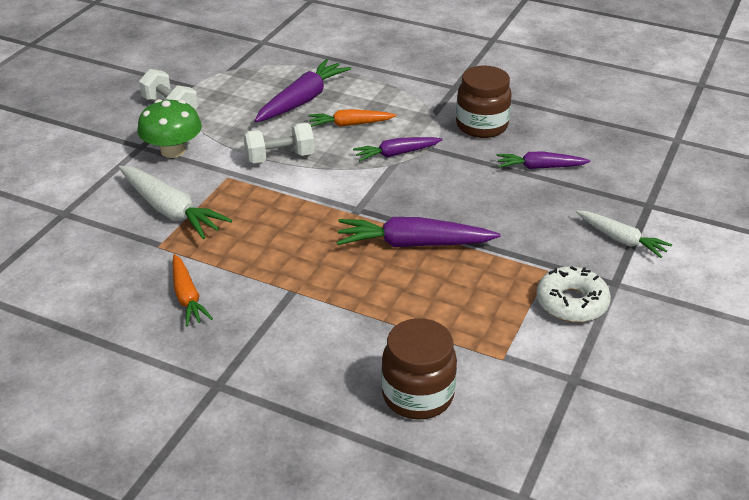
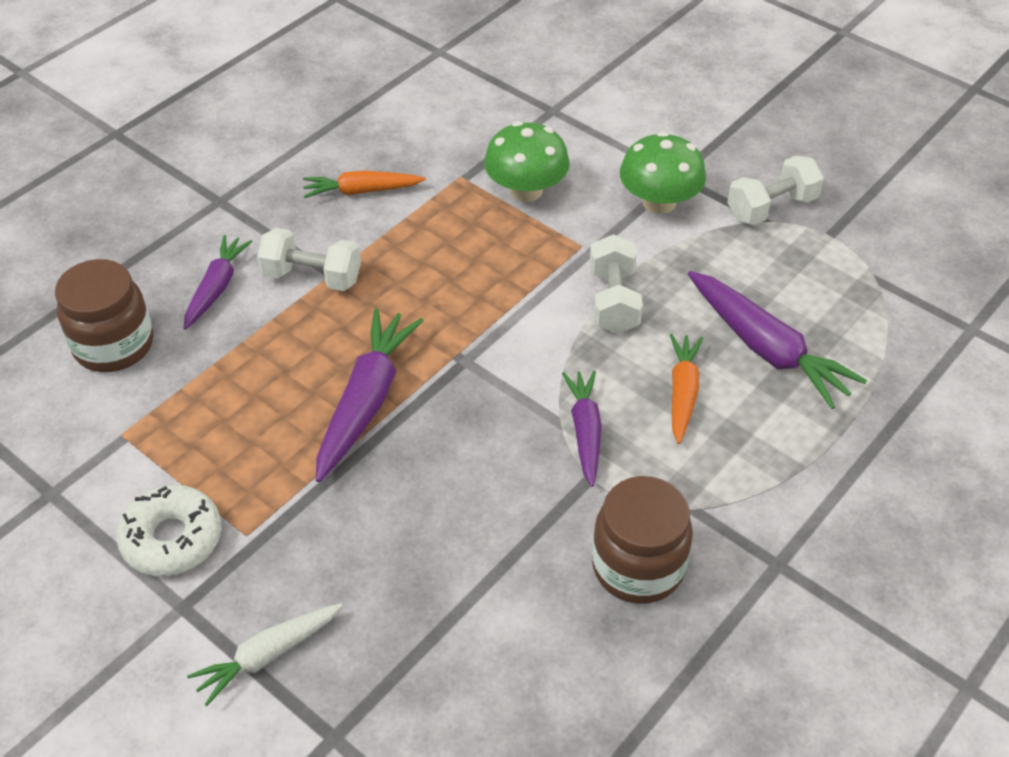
camera: 105 degrees right, 10 degrees up
white carrot [119,166,232,239] -> green mushroom [484,121,570,202]
purple carrot [496,152,591,169] -> purple carrot moved to [184,235,253,330]
none -> white dumbbell [257,228,361,291]

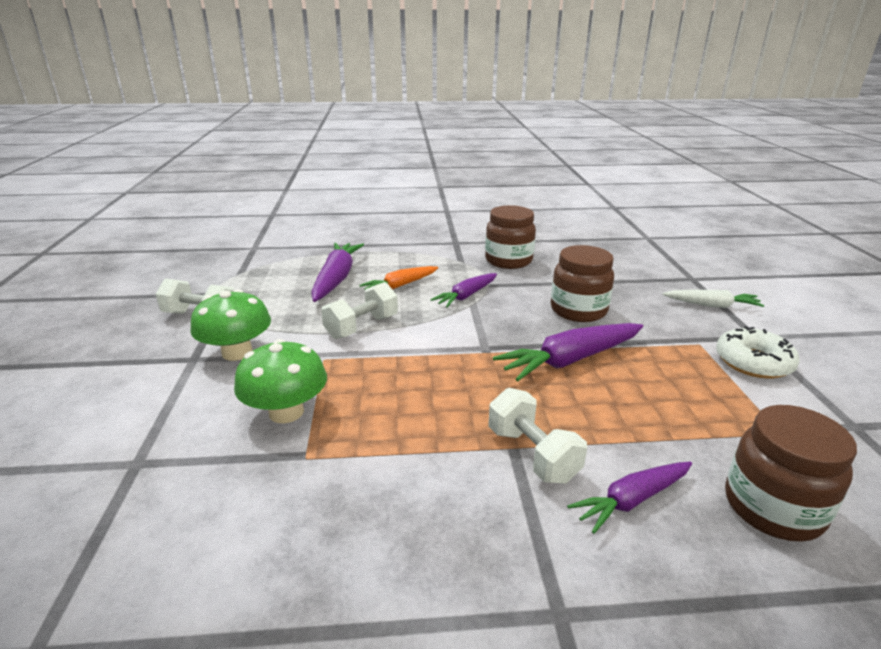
camera: 135 degrees left, 20 degrees down
orange carrot [303,171,426,198] -> none
none -> brown jar [551,245,614,322]

